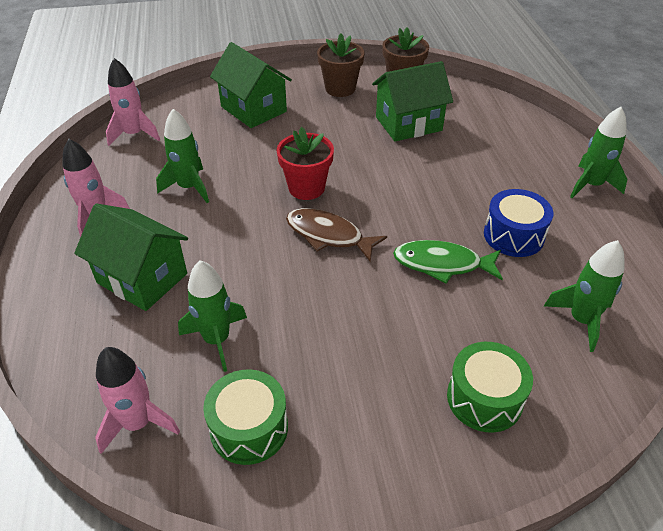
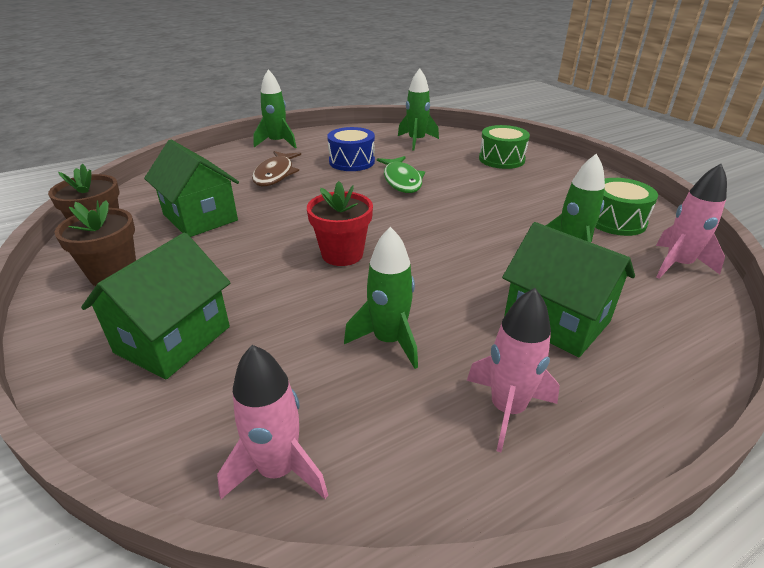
camera: 110 degrees left, 10 degrees down
green house [74,203,188,311] -> green house turned 60 degrees counterclockwise [502,222,635,358]
brown fish [286,208,387,262] -> brown fish moved to [252,151,301,186]

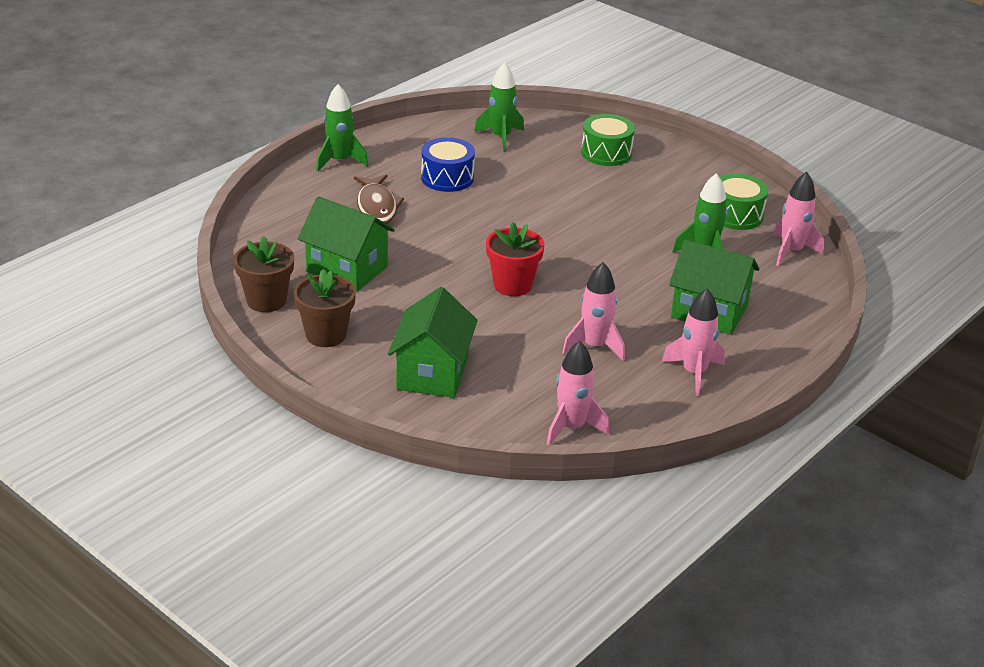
camera: 20 degrees left, 0 degrees up
green rocket [344,227,418,369] -> pink rocket [562,262,625,361]
green fish [377,156,425,193] -> none

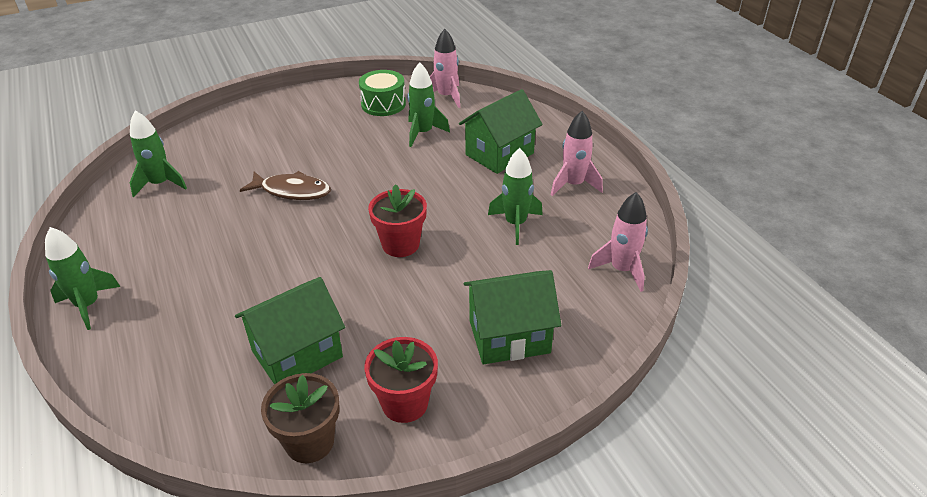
camera: 65 degrees left, 5 degrees up
brown flower pot [293,269,356,347] -> red flower pot [364,337,438,423]
brown fish [354,175,404,224] -> brown fish moved to [240,171,331,200]
green house [388,287,478,398] -> green house turned 45 degrees counterclockwise [463,270,561,365]
blue drum [421,137,475,192] -> none
pink rocket [562,262,625,361] -> green rocket [488,148,543,245]
green drum [581,114,635,166] -> none

